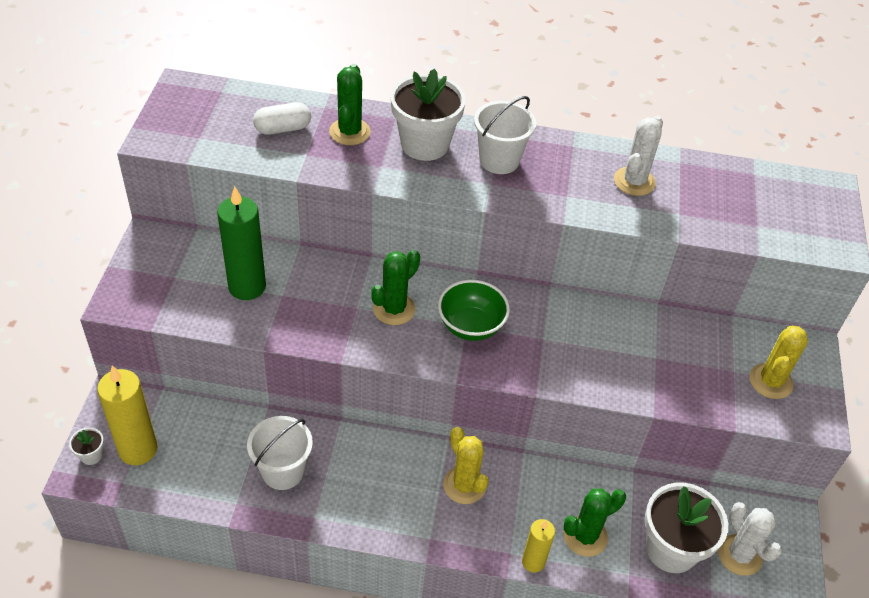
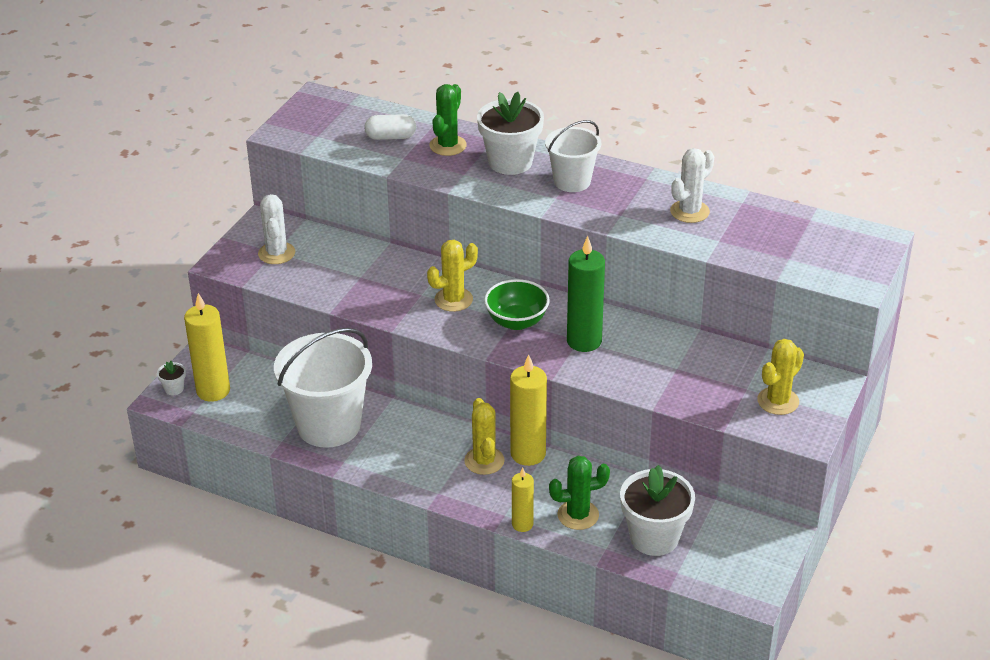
camera: 20 degrees right, 10 degrees down
green candle [217,186,266,300] -> green candle moved to [567,236,605,352]
white bucket [247,416,313,490] -> white bucket [274,328,372,448], size x1.69
green cactus [371,250,420,325] -> yellow cactus [427,240,478,312]
white cactus [718,502,782,576] -> white cactus moved to [258,194,295,264]
none -> yellow candle [510,354,547,466]

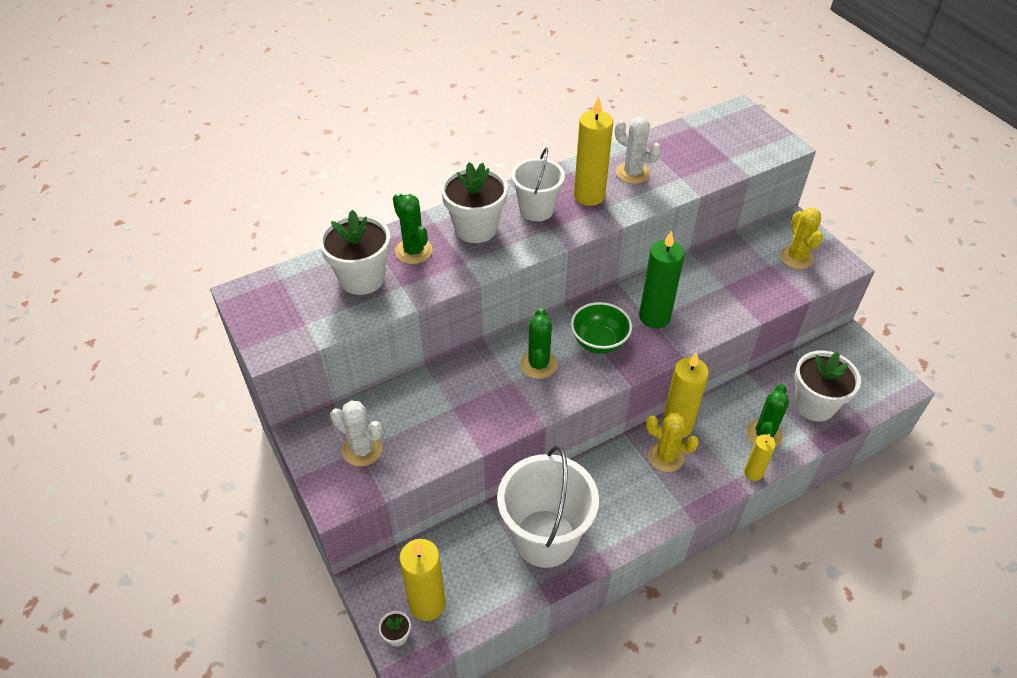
camera: 55 degrees left, 10 degrees up
white capsule [364,114,416,140] -> white flower pot [319,210,390,295]
yellow cactus [427,240,478,312] -> green cactus [520,308,558,379]
white cactus [670,148,714,223] -> white cactus turned 45 degrees counterclockwise [615,117,661,184]
none -> yellow candle [574,96,613,206]

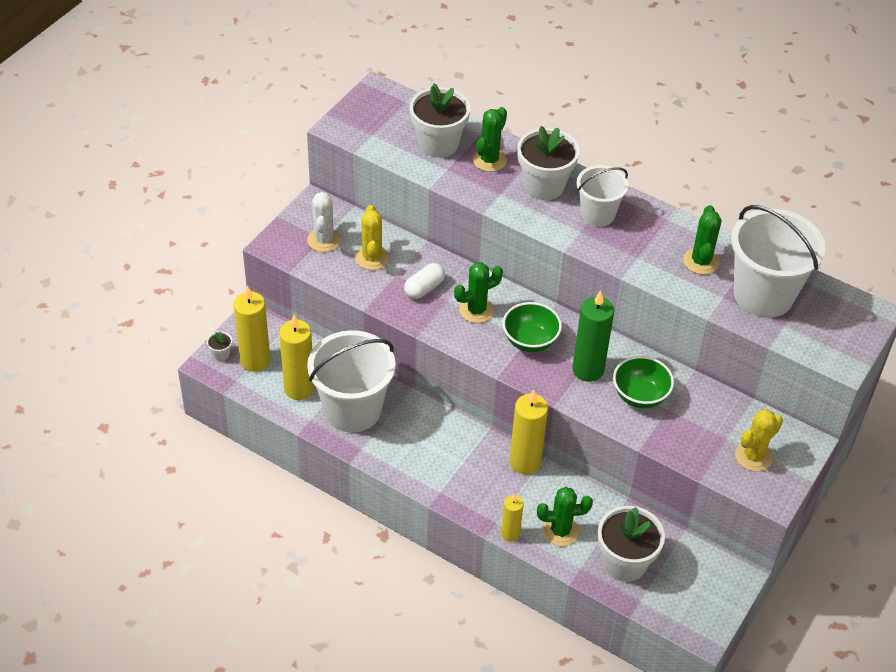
camera: 60 degrees right, 0 degrees up
yellow candle [574,96,613,206] -> yellow candle moved to [279,315,315,400]
white cactus [615,117,661,184] -> green cactus [683,205,721,275]
yellow cactus [646,413,699,472] -> yellow cactus moved to [355,205,389,270]
none -> white capsule [404,263,445,299]
none -> green bowl [613,356,674,408]
none -> white bucket [731,205,825,318]

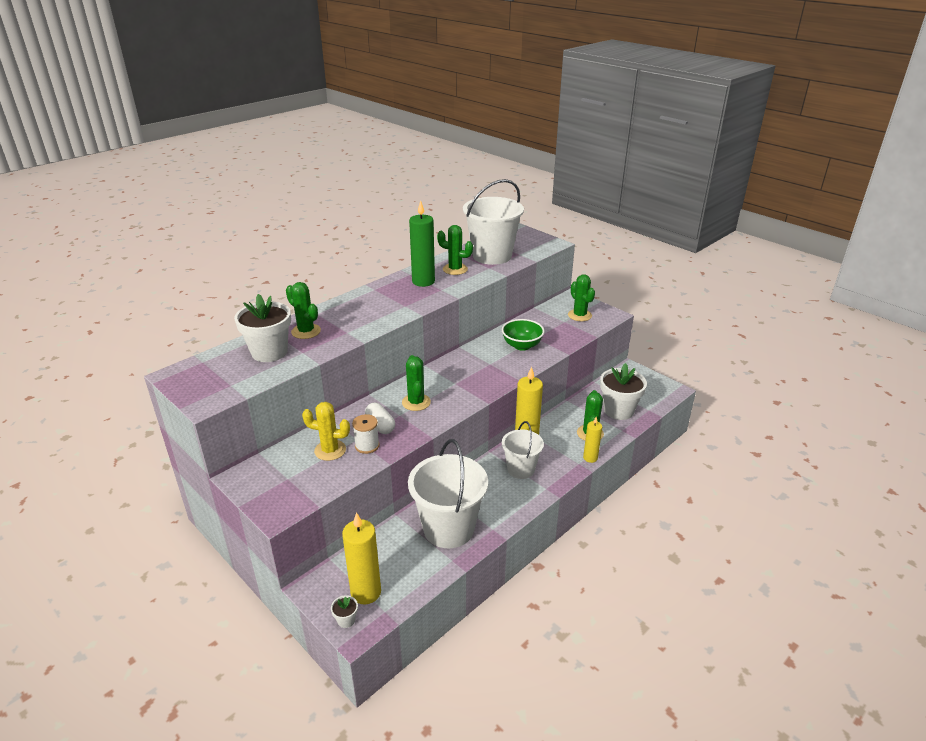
camera: 75 degrees left, 15 degrees down
yellow candle [279,315,315,400] -> none
white cactus [307,192,341,252] -> none
green bowl [503,302,562,352] -> none
white flower pot [517,126,579,200] -> none
green candle [572,290,614,382] -> green candle moved to [409,200,435,287]
white bucket [577,165,629,227] -> white bucket moved to [502,421,544,479]
yellow cactus [735,409,783,471] -> green cactus [568,274,595,321]
none -> white spool [352,414,380,454]

